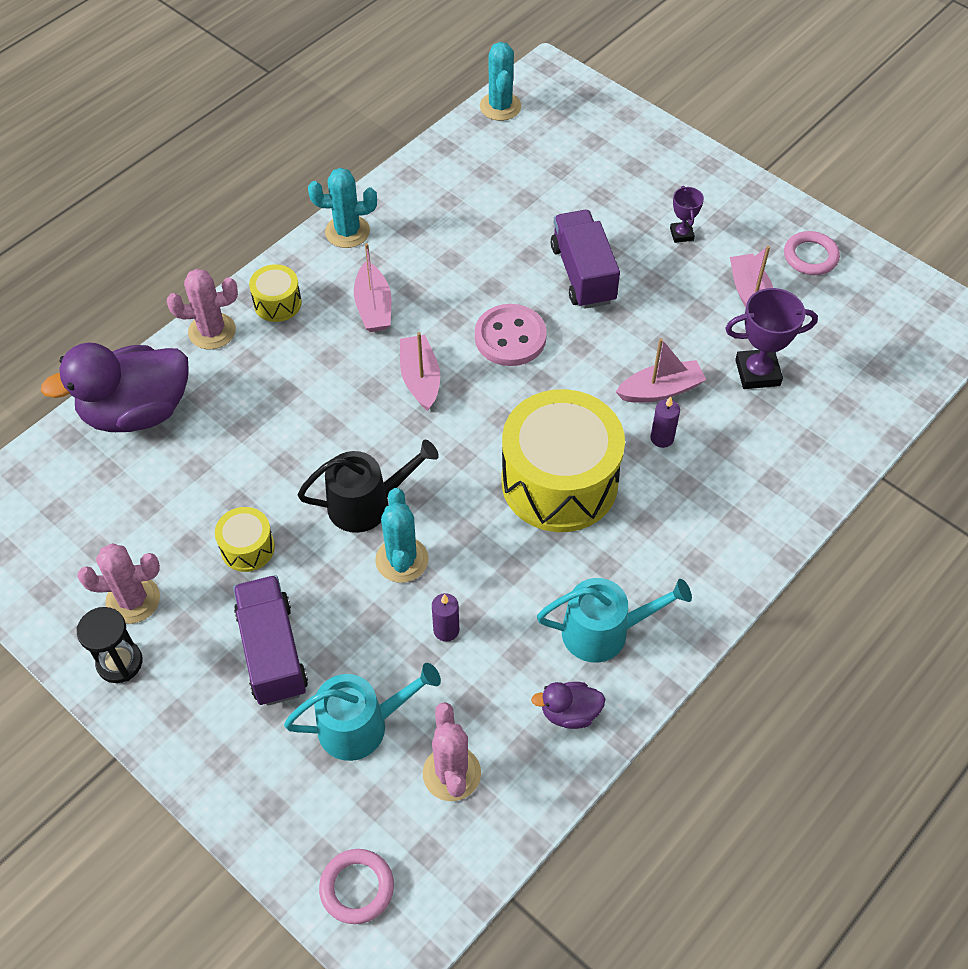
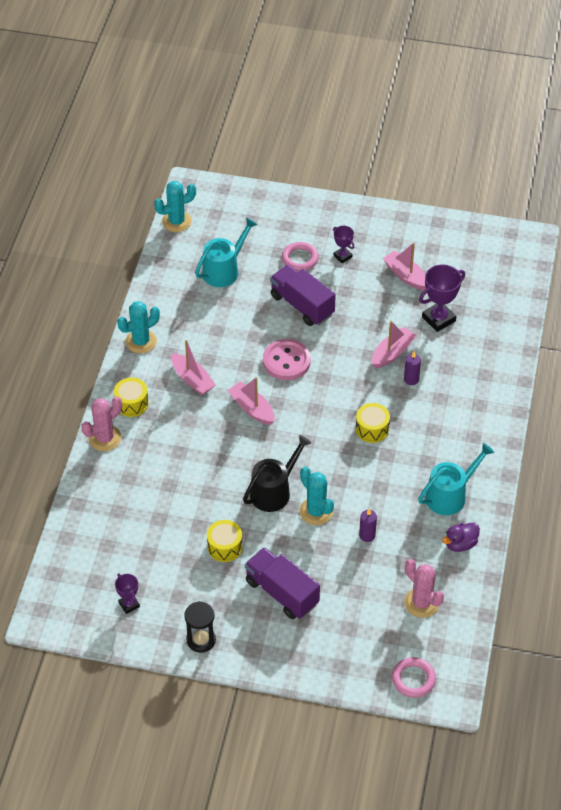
camera: 30 degrees left, 5 degrees down
purple duck [41,342,189,432] -> none
pink cactus [77,543,160,624] -> none
turquoise watering can [284,663,441,761] -> turquoise watering can moved to [195,217,258,287]
turquoise cactus [480,42,521,121] -> turquoise cactus turned 75 degrees counterclockwise [154,181,196,232]
yellow drum [501,389,625,532] -> yellow drum [356,403,390,443], size x0.45
pink ring [784,231,840,275] -> pink ring moved to [282,242,319,271]
none -> purple trophy [115,573,140,614]

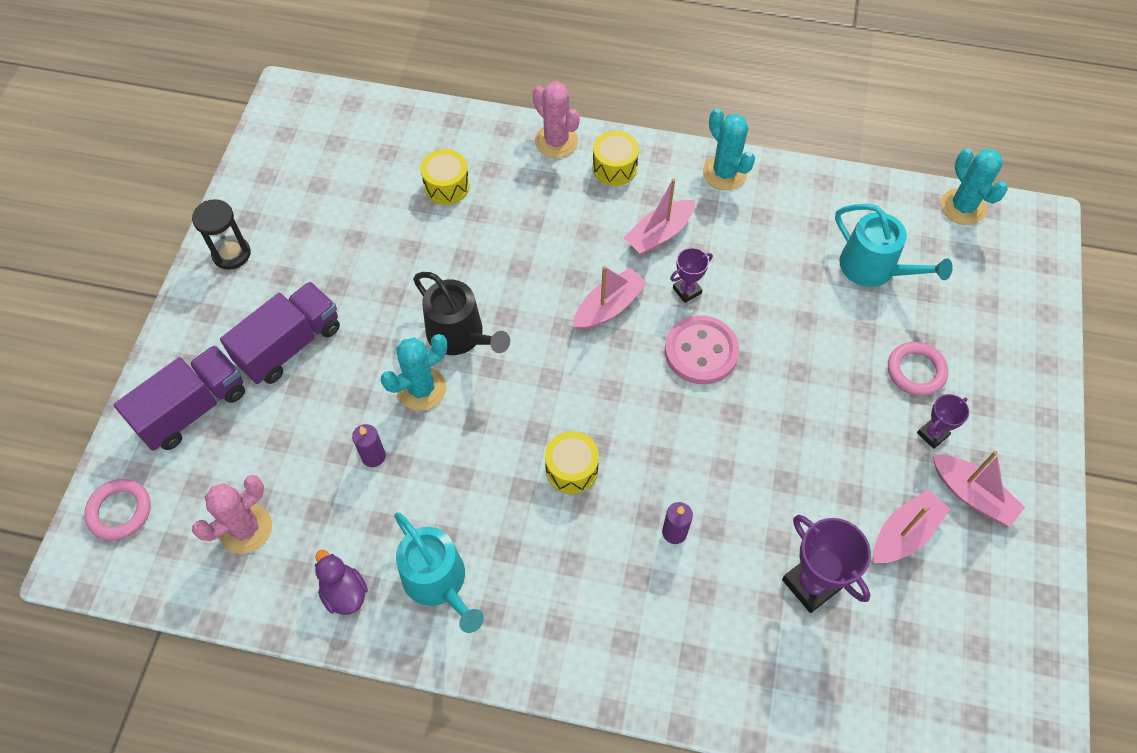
camera: 90 degrees right, 10 degrees up
purple trophy [115,573,140,614] -> purple trophy moved to [670,248,713,303]
yellow drum [207,520,242,562] -> yellow drum moved to [421,149,470,205]
purple truck [270,265,336,326] -> purple truck moved to [114,345,245,451]
pink boat [372,321,417,369] -> pink boat moved to [933,451,1025,527]

